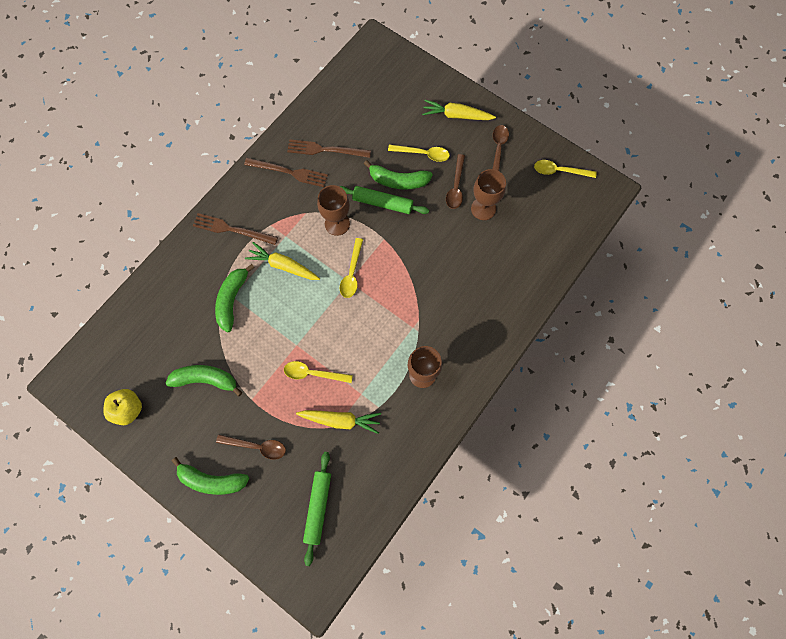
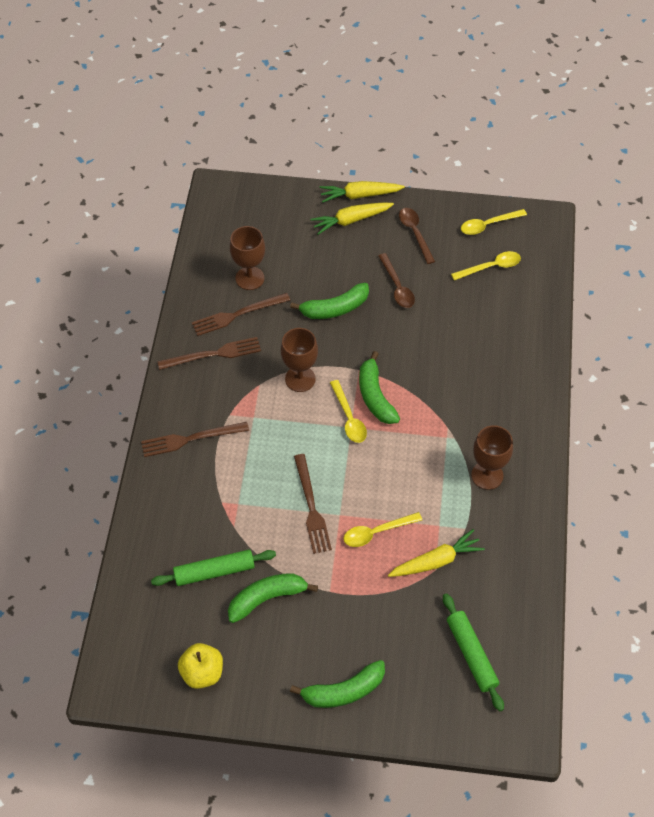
camera: 30 degrees left, 15 degrees down
green banana [215,264,255,332] -> green banana moved to [359,351,400,424]
brown spoon [216,434,286,460] -> none
yellow carrot [245,242,320,280] -> yellow carrot moved to [320,181,405,203]
green rolling pin [339,186,429,214] -> green rolling pin moved to [151,550,276,586]
yellow spoon [388,145,450,162] -> yellow spoon moved to [451,251,521,280]
brown goblet [471,169,506,220] -> brown goblet moved to [230,226,265,290]
none -> brown fork [294,454,332,554]

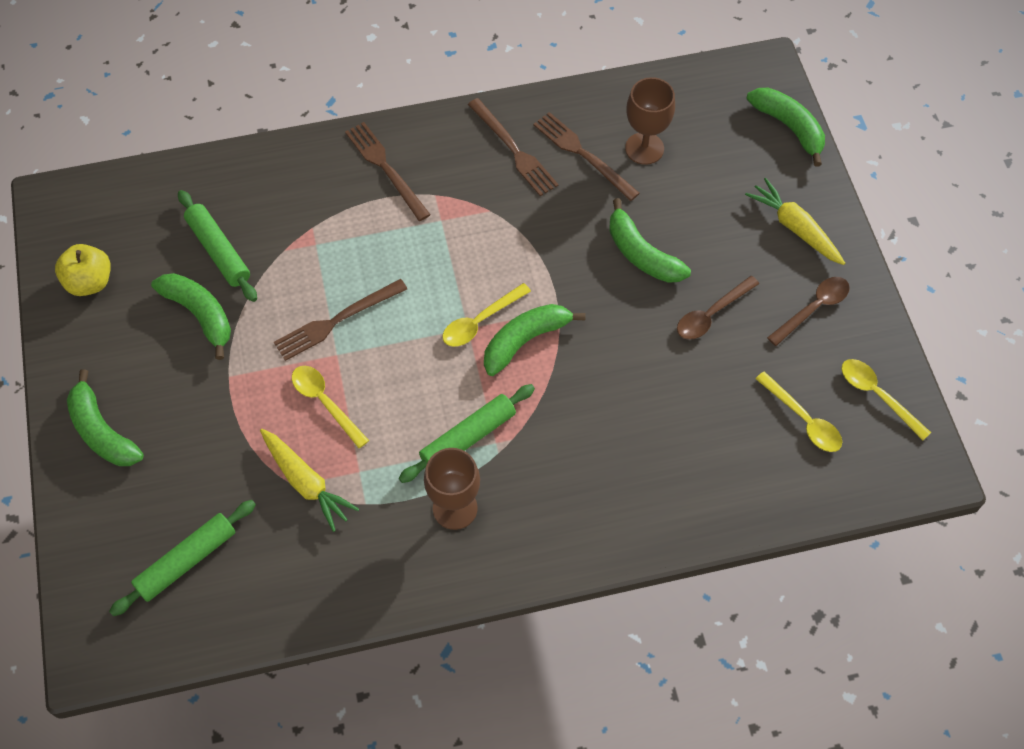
camera: 70 degrees right, 5 degrees up
brown goblet [281,328,318,392] -> none
yellow carrot [320,181,405,203] -> none
none -> green rolling pin [399,384,535,483]
none -> green banana [747,88,825,167]

